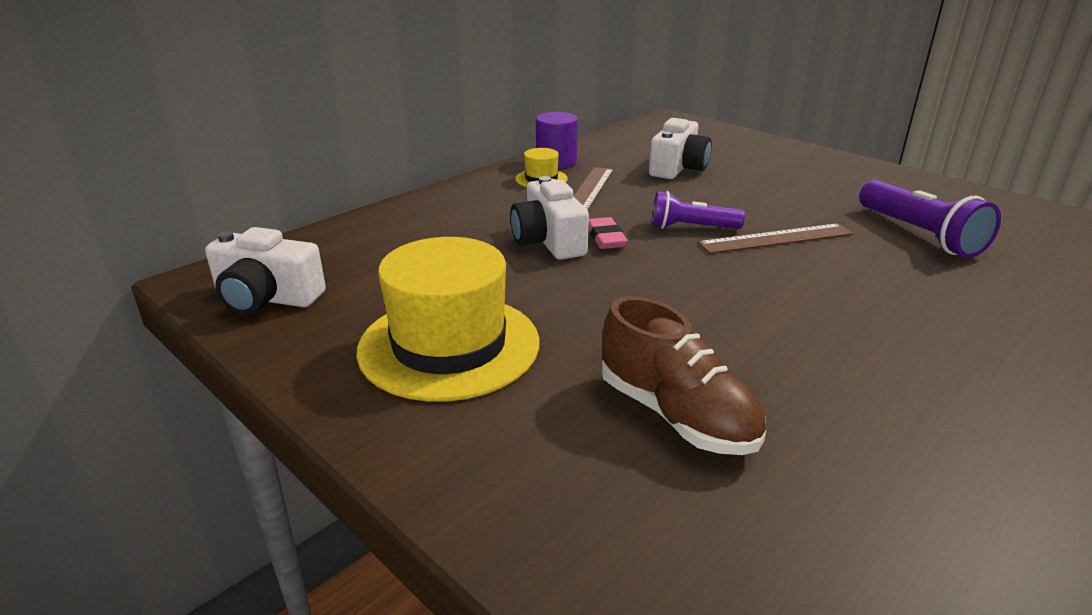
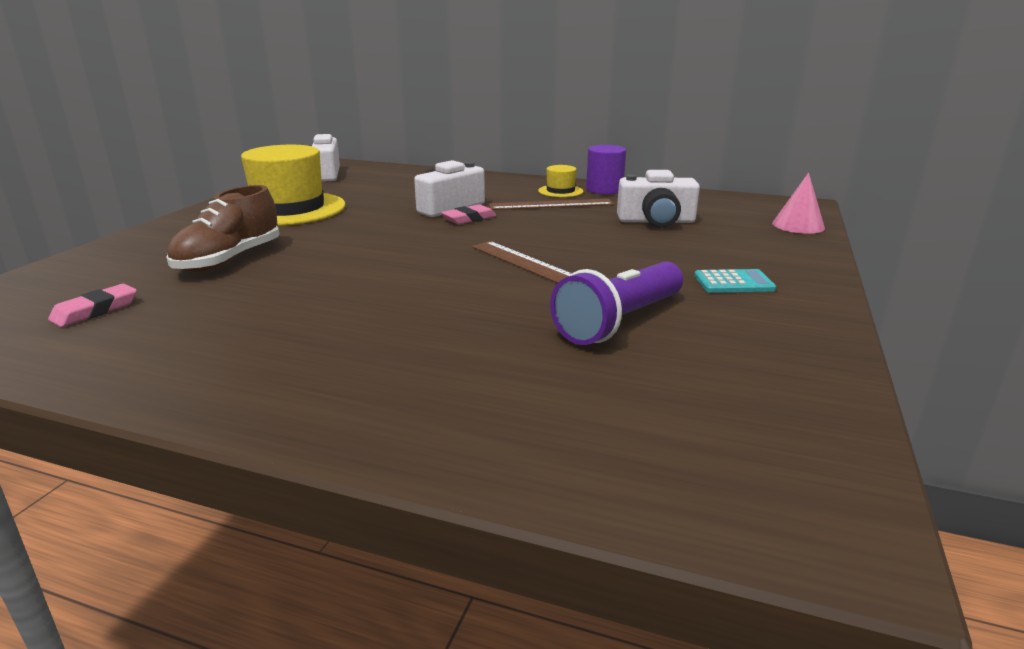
camera: 65 degrees right, 5 degrees down
purple flashlight [652,191,745,229] -> none
none -> pink eraser [48,284,137,327]
none -> turquoise calculator [694,269,776,293]
none -> pink cone [772,172,825,234]

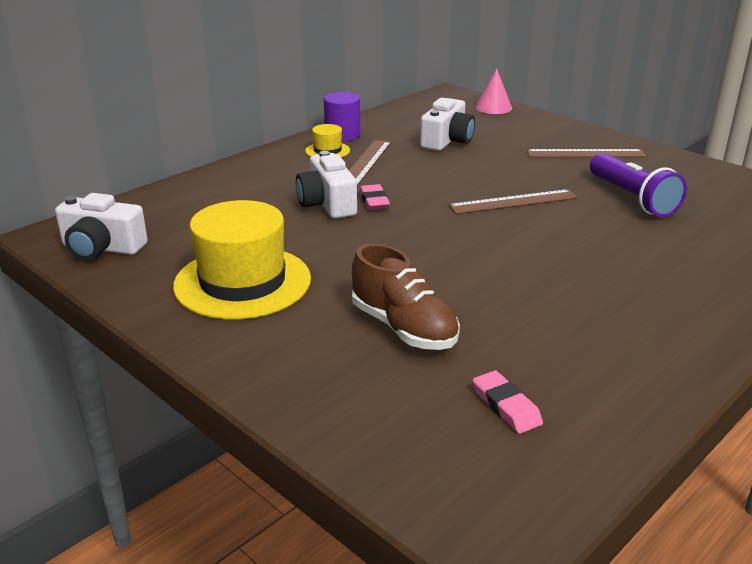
camera: 65 degrees left, 5 degrees up
turquoise calculator [694,269,776,293] -> brown ruler [527,149,646,157]

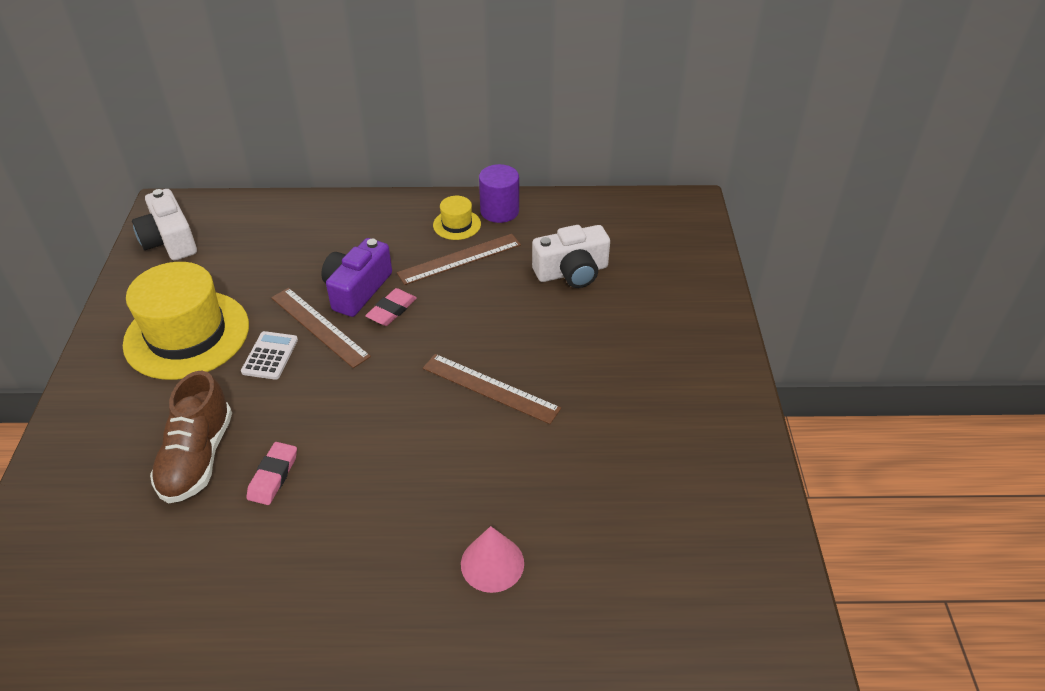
camera: 45 degrees right, 15 degrees up
white camera [296,151,357,219] -> purple camera [321,238,392,317]
pink eraser [473,370,543,434] -> pink eraser moved to [247,442,297,505]
pink cone [475,68,512,114] -> pink cone moved to [461,526,524,593]
brown ruler [527,149,646,157] -> brown ruler moved to [271,288,371,368]
purple flashlight [590,153,687,217] -> none
none -> white calculator [241,331,298,380]

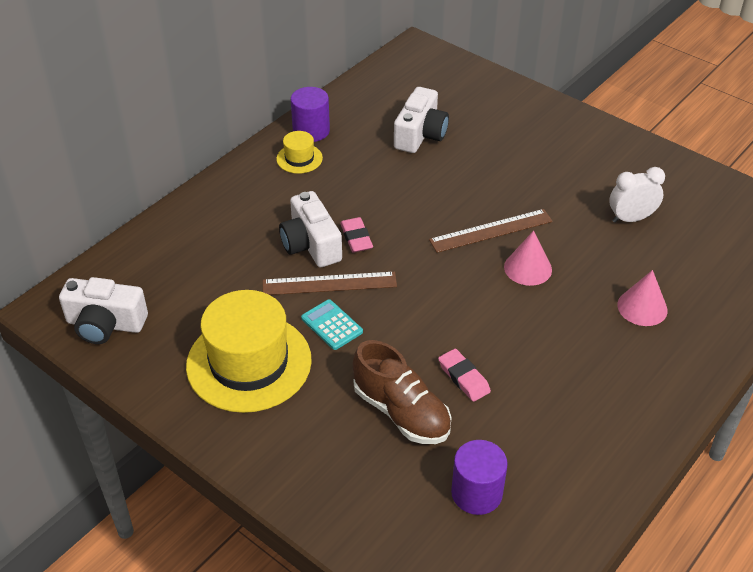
camera: 50 degrees left, 0 degrees up
white calculator [241,331,298,380] -> turquoise calculator [301,299,363,350]
purple camera [321,238,392,317] -> white camera [279,191,342,267]
brown ruler [397,234,521,285] -> none
none -> purple cylinder [451,440,508,515]
none -> pink cone [504,231,552,286]
none -> white clock [609,167,665,223]

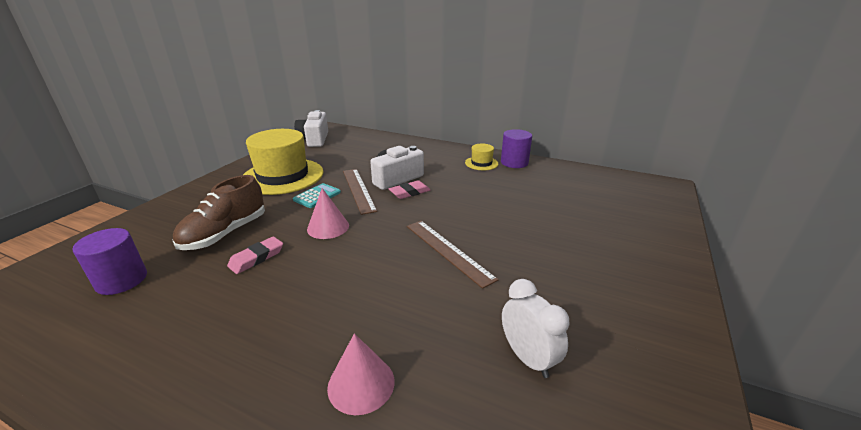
camera: 75 degrees right, 15 degrees down
white camera [394,87,449,153] -> none
pink cone [504,231,552,286] -> pink cone moved to [307,188,349,239]

